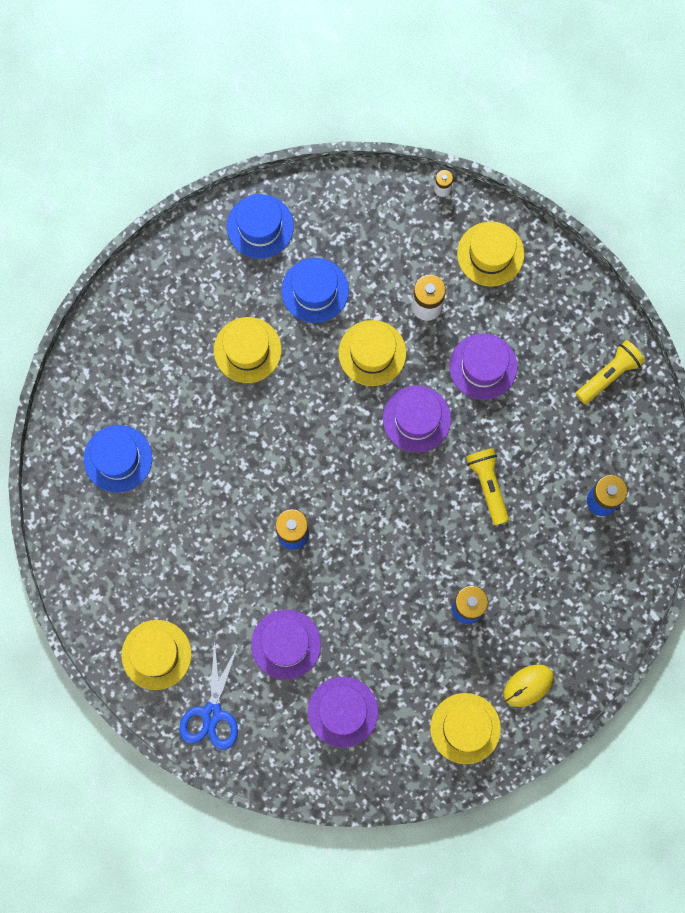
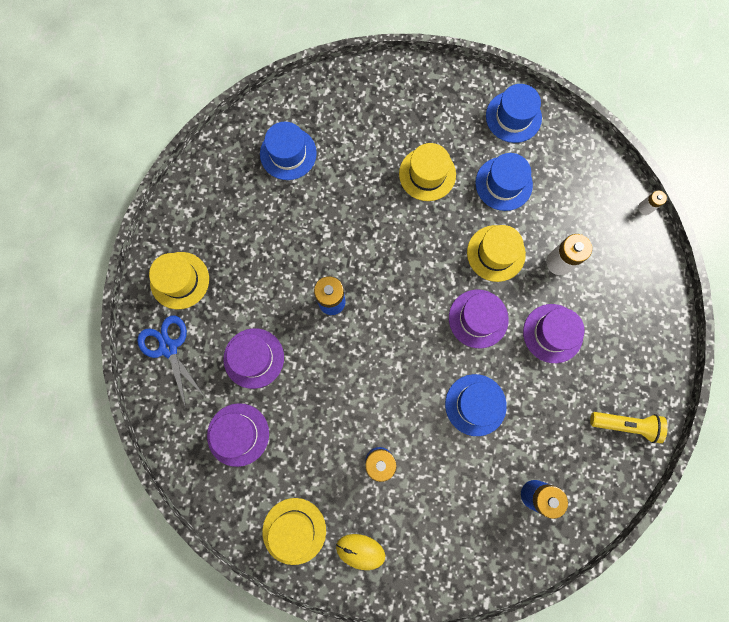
camera: 50 degrees right, 0 degrees up
blue scissors [179,640,239,750] -> blue scissors turned 90 degrees clockwise [137,316,206,408]
yellow hat [457,222,524,287] -> none
yellow flashlight [466,448,509,525] -> blue hat [445,374,507,436]

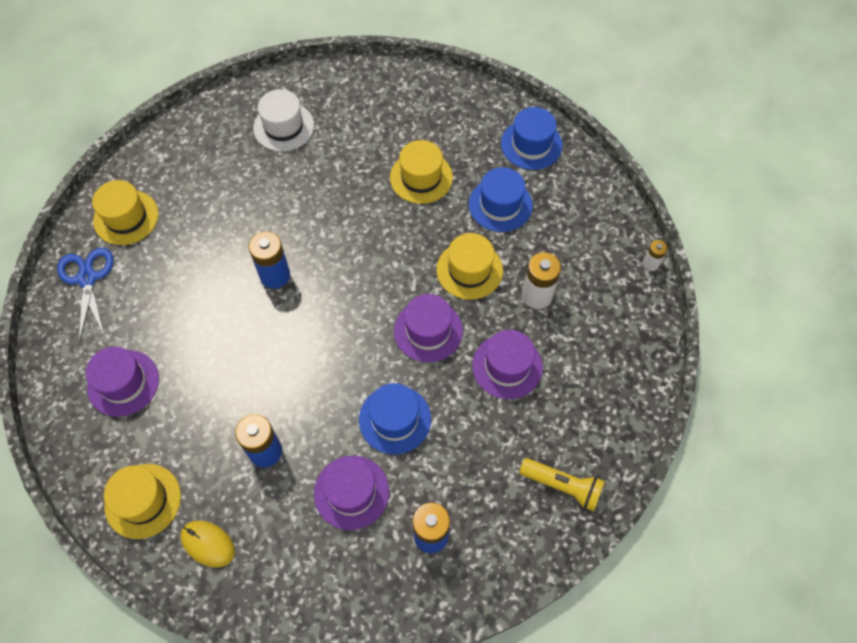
camera: 15 degrees right, 15 degrees down
purple hat [223,328,284,389] -> purple hat moved to [314,456,389,530]
blue hat [260,122,317,180] -> white hat [253,89,314,151]

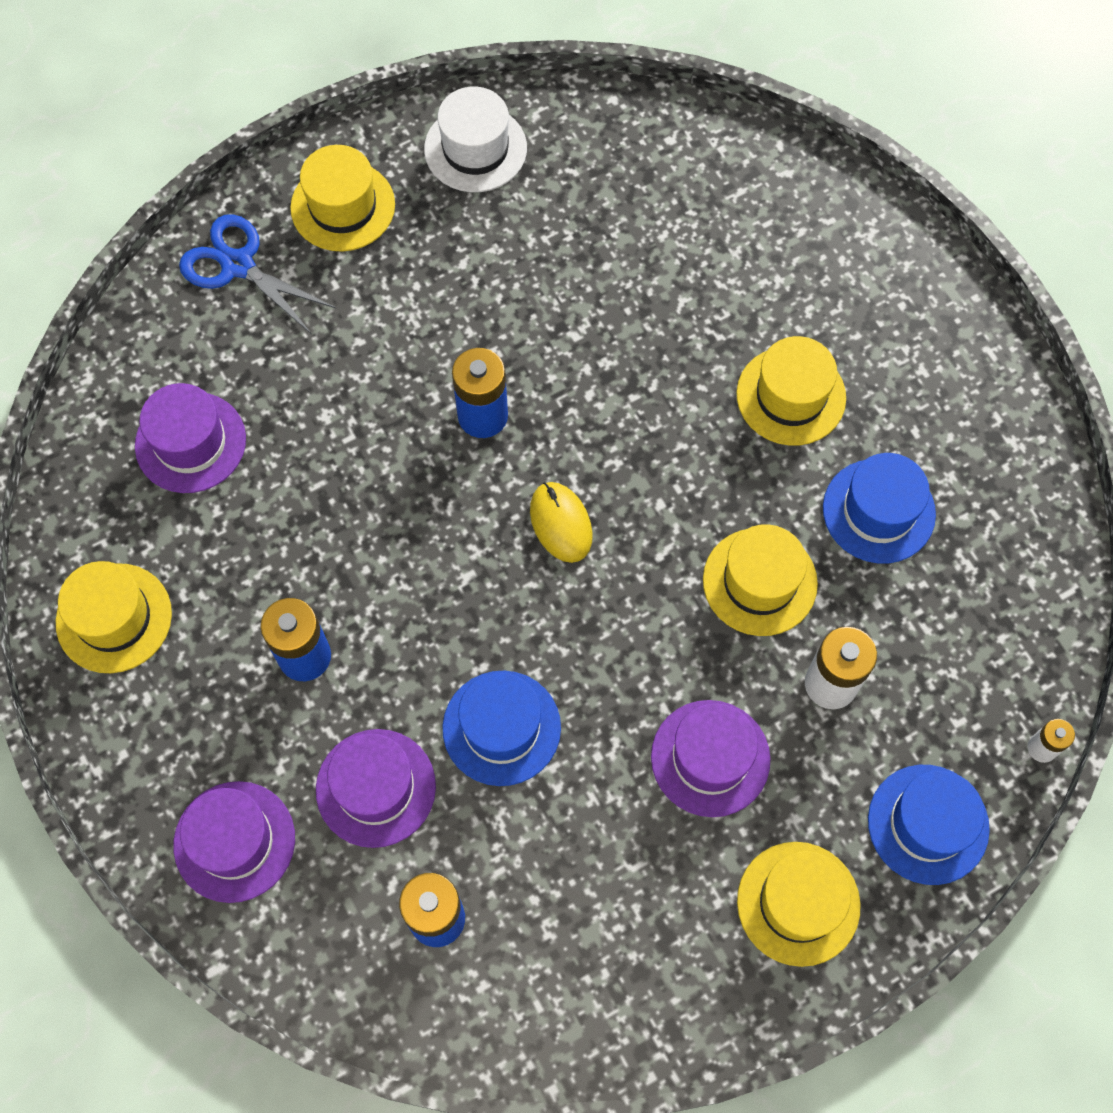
camera: 35 degrees right, 5 degrees up
blue scissors [57,247,114,342] -> blue scissors turned 75 degrees counterclockwise [179,214,336,333]
yellow mouse [181,521,235,568] -> yellow mouse moved to [530,482,593,563]
white hat [253,89,314,151] -> white hat moved to [424,86,527,192]
purple hat [394,294,463,362] -> purple hat moved to [173,781,295,903]
blue hat [501,107,563,170] -> blue hat moved to [868,765,990,885]
yellow flashlight [519,458,605,512] -> none
none -> yellow hat [737,842,861,967]

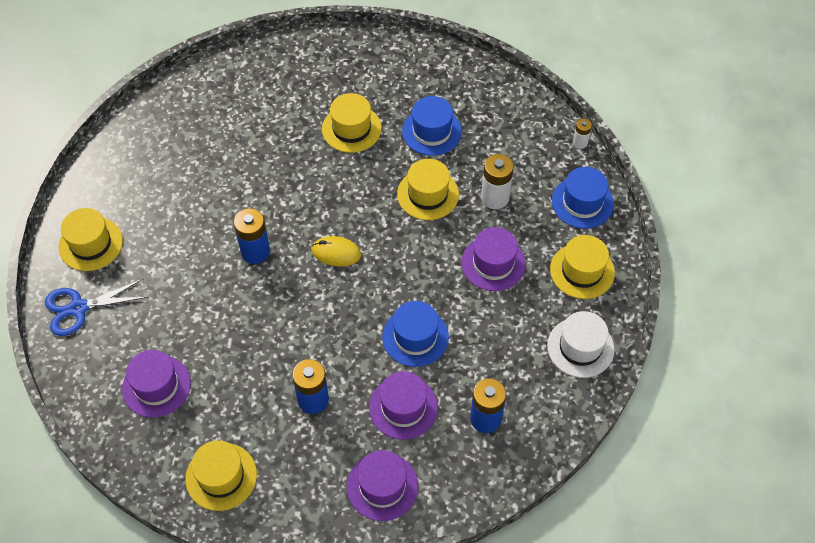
camera: 55 degrees left, 10 degrees down
white hat [424,86,527,192] -> white hat moved to [547,311,615,378]

